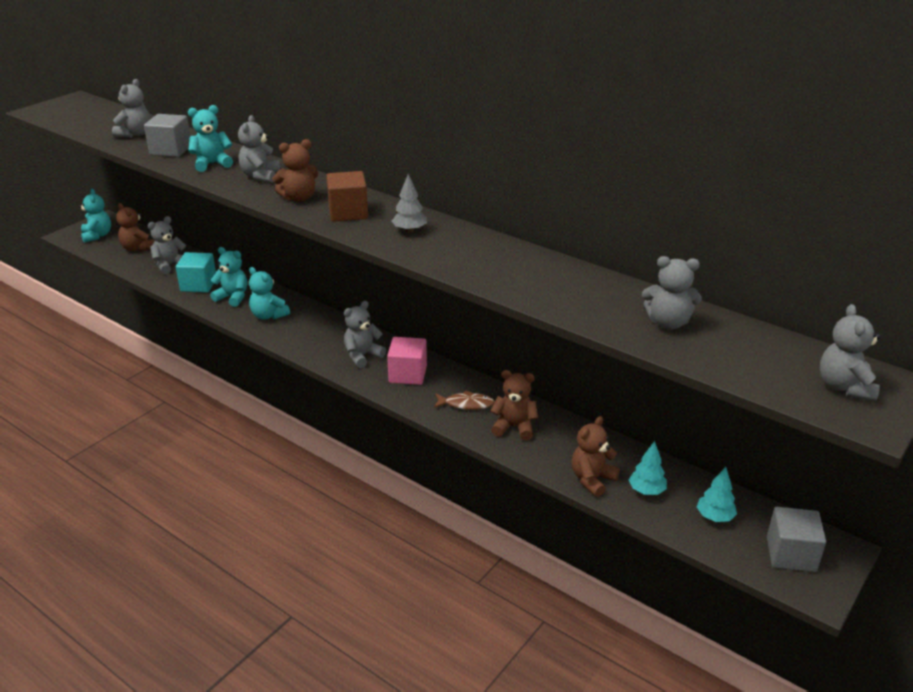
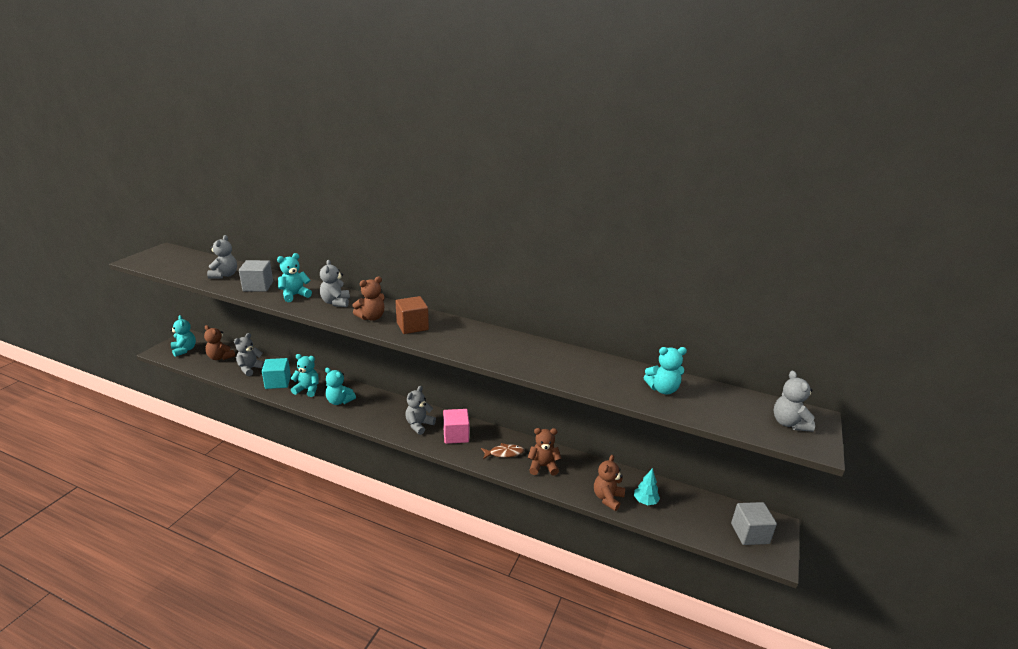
camera: 15 degrees left, 5 degrees down
grey tree [392,174,427,233] -> none
grey teddy bear [642,256,702,329] -> turquoise teddy bear [644,347,687,394]
turquoise tree [697,467,737,522] -> none

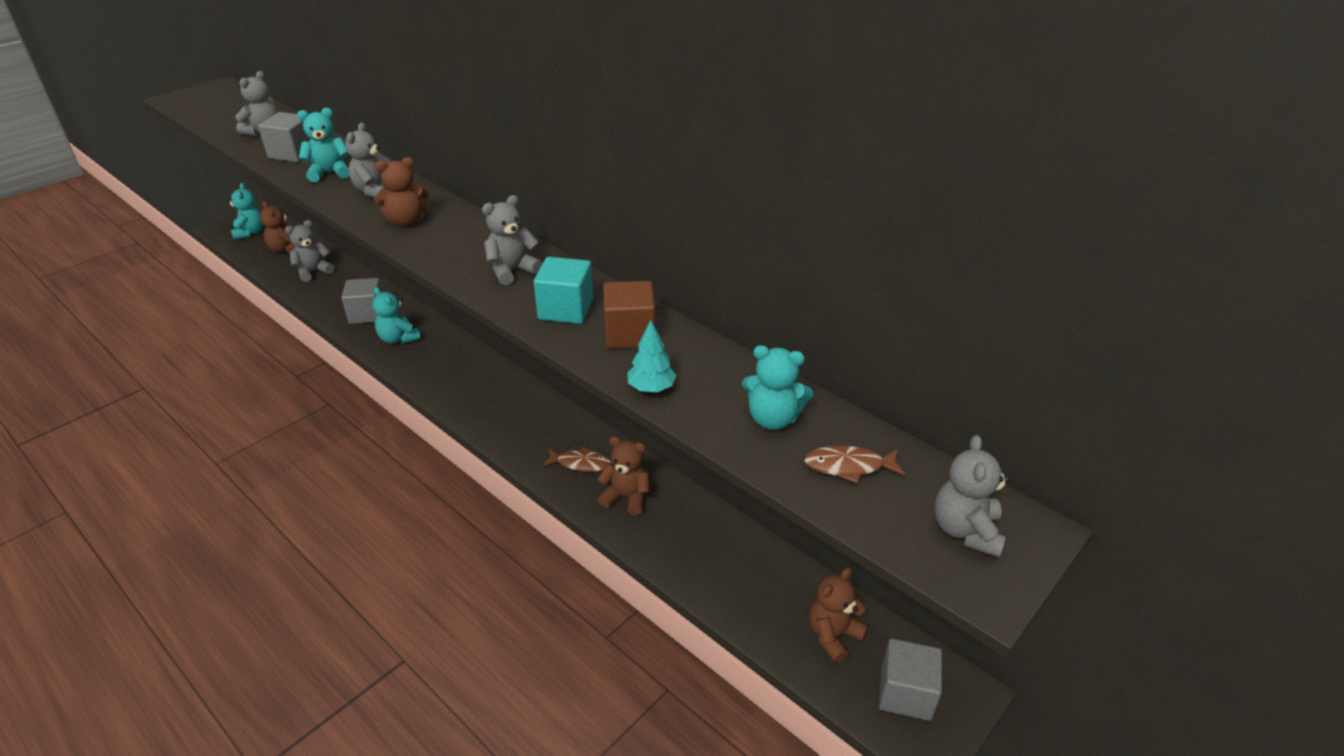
camera: 20 degrees right, 10 degrees up
turquoise cube [262,358,291,389] -> turquoise cube moved to [534,257,593,324]
turquoise teddy bear [291,354,319,397] -> grey cube [341,278,382,324]
brown cube [395,296,429,334] -> brown cube moved to [603,281,655,349]
grey teddy bear [405,386,436,435] -> grey teddy bear moved to [482,195,543,285]
pink cube [443,409,470,444] -> none
brown teddy bear [594,455,625,511] -> brown teddy bear moved to [809,567,869,663]
turquoise tree [634,468,660,505] -> turquoise tree moved to [627,320,677,392]
none -> brown fish [804,445,905,483]

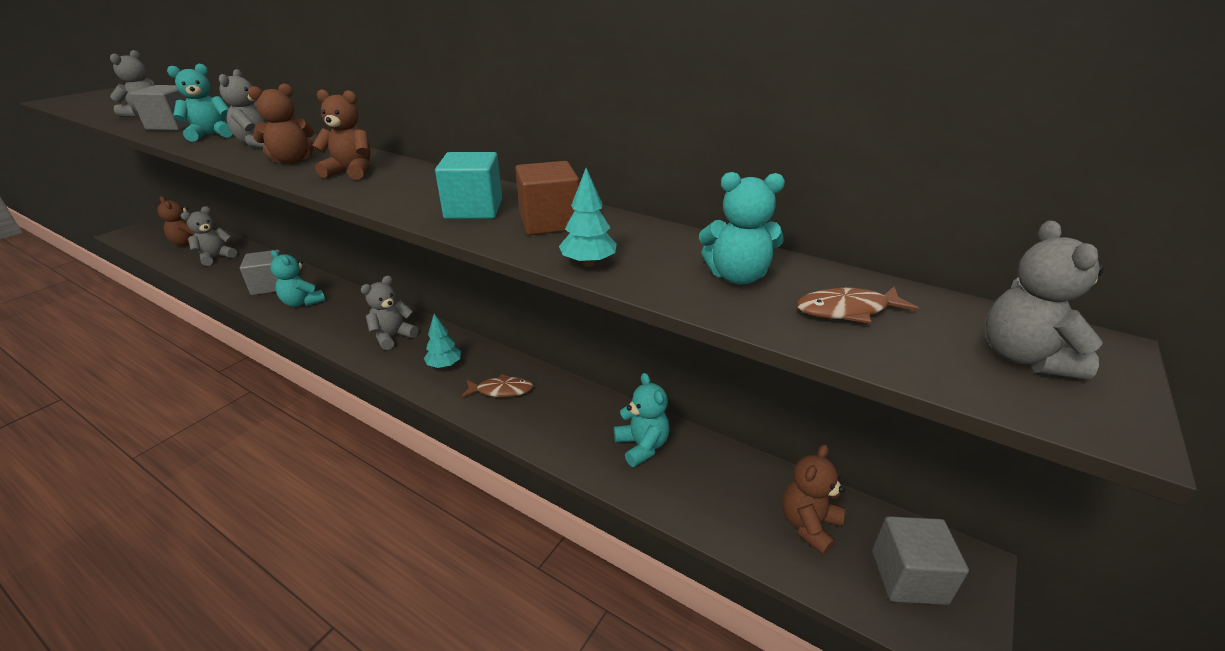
camera: 10 degrees left, 5 degrees down
turquoise teddy bear [227,183,264,240] -> turquoise teddy bear moved to [614,373,670,467]
grey teddy bear [482,195,543,285] -> grey teddy bear moved to [361,276,418,350]
brown teddy bear [598,437,650,515] -> brown teddy bear moved to [312,89,371,180]
none -> turquoise tree [424,314,461,368]

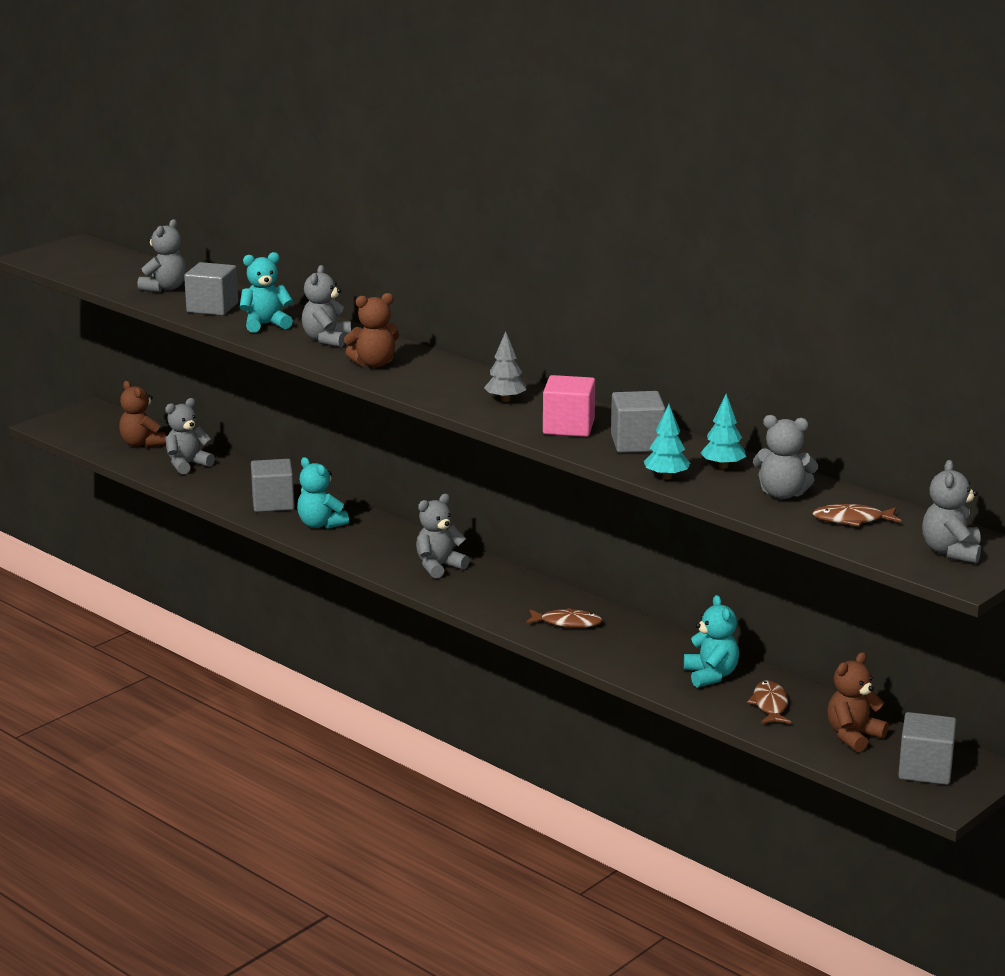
camera: 10 degrees right, 10 degrees down
brown teddy bear [312,89,371,180] -> none
turquoise tree [424,314,461,368] -> turquoise tree moved to [700,394,746,469]
turquoise cube [435,152,502,219] -> pink cube [543,375,595,437]
brown cube [515,161,579,235] -> grey cube [611,391,666,453]
turquoise teddy bear [699,172,785,285] -> grey teddy bear [753,415,818,499]
none -> grey tree [484,331,526,402]
none -> brown fish [747,680,791,724]

